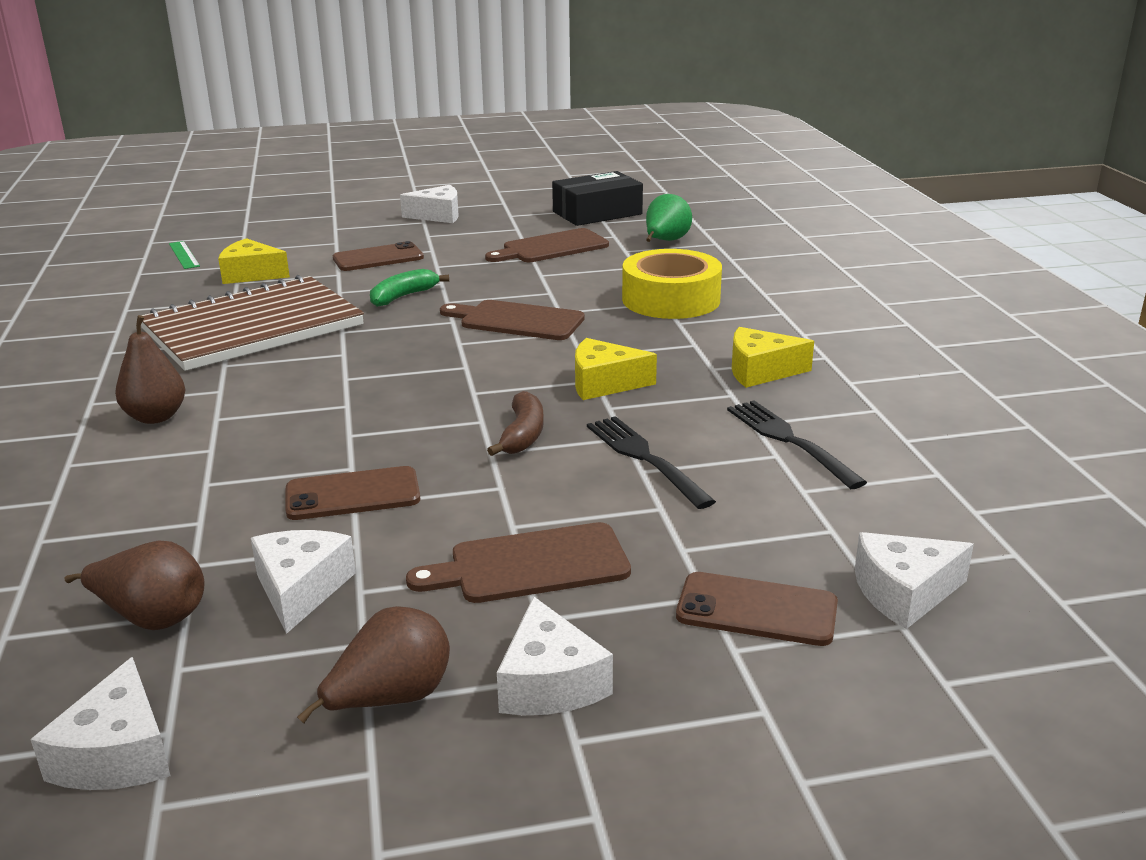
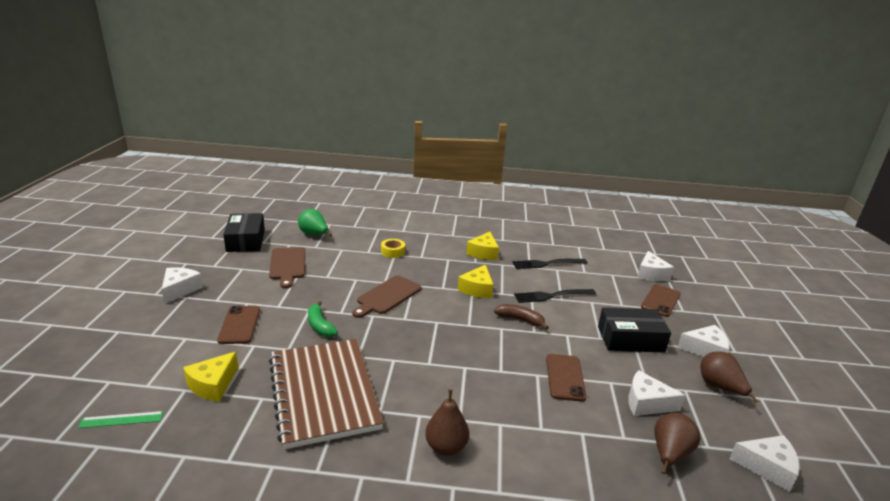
camera: 75 degrees left, 0 degrees up
brown cutting board [406,522,631,603] -> black box [598,307,671,353]
yellow tape [622,249,722,319] -> yellow tape [381,239,405,258], size x0.48

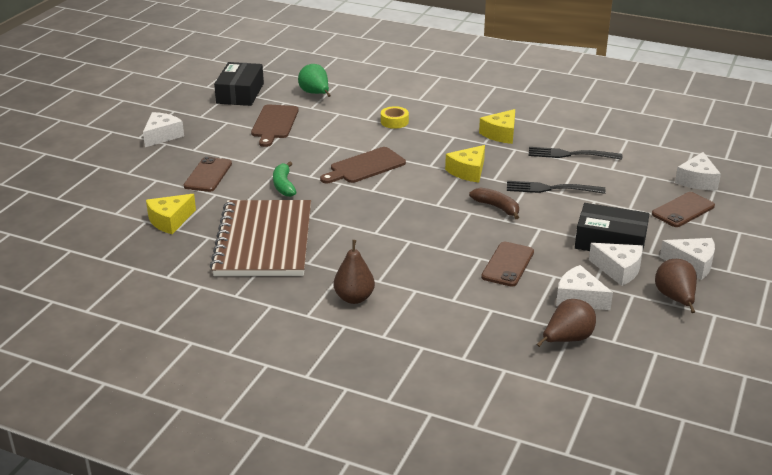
camera: 20 degrees right, 5 degrees up
green ruler [78,411,164,428] -> none
white cheese [730,435,800,492] -> white cheese moved to [589,243,643,286]

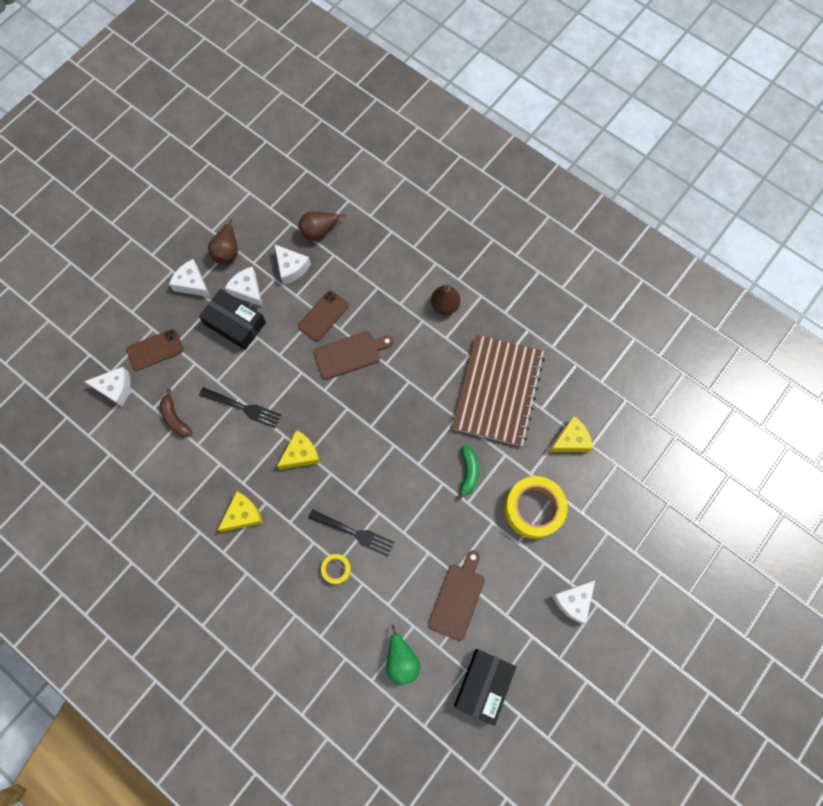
camera: 165 degrees left, 40 degrees up
brown phone [184,157,232,192] -> yellow tape [505,476,568,539]
brown cutting board [320,147,406,183] -> brown cutting board moved to [313,331,393,380]
brown banana [469,187,519,219] -> brown banana moved to [160,389,192,437]
black fork [529,147,622,160] -> black fork moved to [308,509,394,557]
white cheese [675,152,721,190] -> white cheese turned 60 degrees clockwise [84,367,130,406]

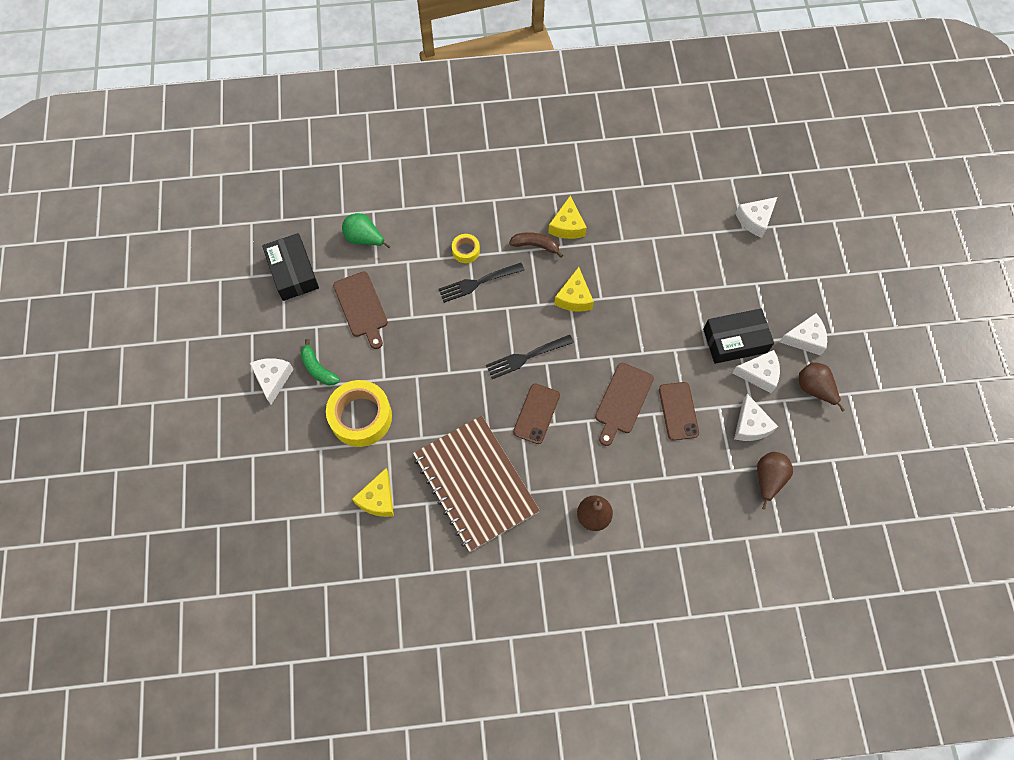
camera: 135 degrees right, 5 degrees down
brown phone [126,329,184,371] -> brown phone moved to [513,384,560,444]
brown banana [160,389,192,437] -> brown banana moved to [509,232,563,258]
black fork [199,387,281,428] -> black fork moved to [486,335,574,379]
white cheese [274,244,311,285] -> white cheese turned 105 degrees counterclockwise [734,394,778,441]
green banana [457,445,479,501] -> green banana moved to [301,339,340,386]

